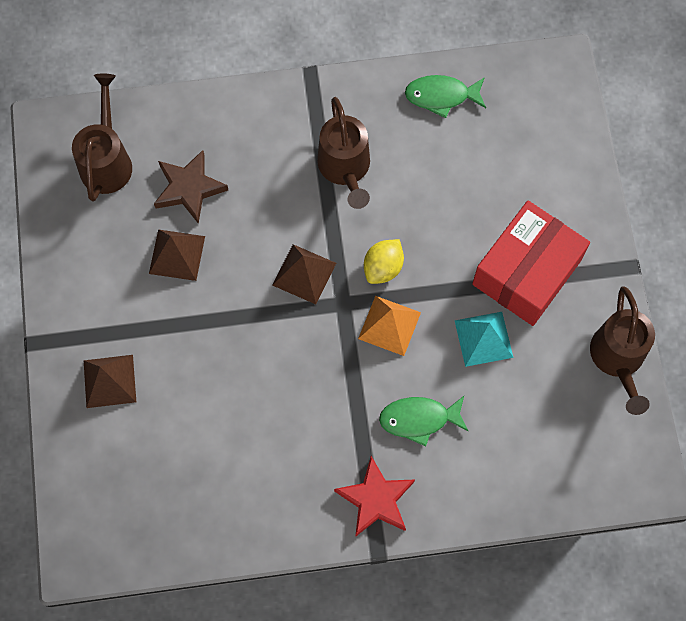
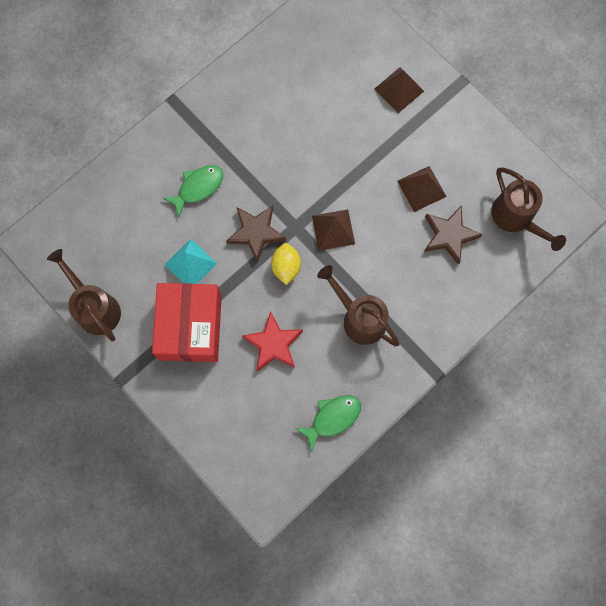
camera: 145 degrees right, 5 degrees up
red star [334,456,415,537] -> red star moved to [242,311,303,371]
orange pyramid [358,296,421,356] -> brown star [226,206,286,263]

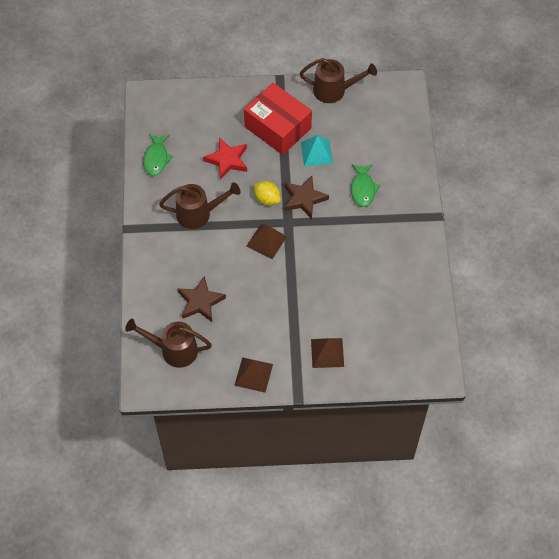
camera: 130 degrees right, 15 degrees down
brown pyramid [397,166,447,212] -> brown pyramid moved to [234,357,273,393]

